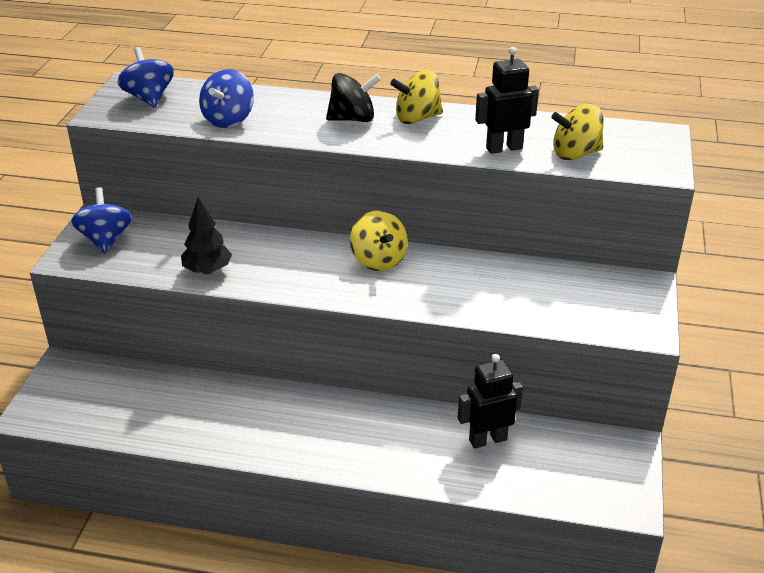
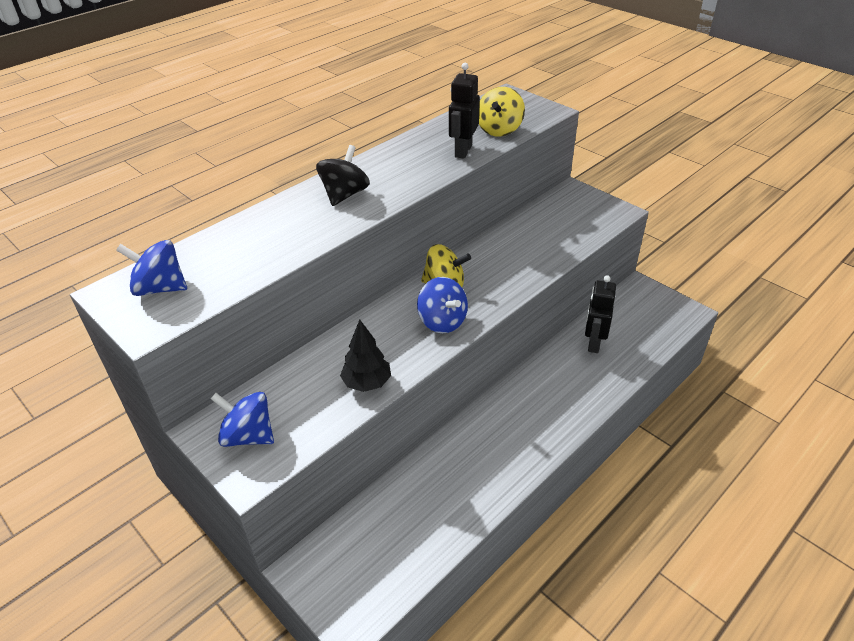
camera: 55 degrees left, 5 degrees up
blue spinning top [199,69,254,128] -> blue spinning top moved to [417,277,468,333]
yellow spinning top [390,70,443,124] -> none

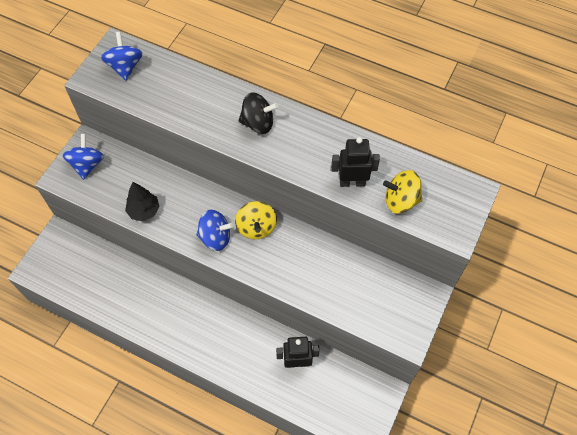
camera: 70 degrees right, 20 degrees up
blue spinning top [417,277,468,333] -> blue spinning top turned 120 degrees counterclockwise [196,210,234,251]

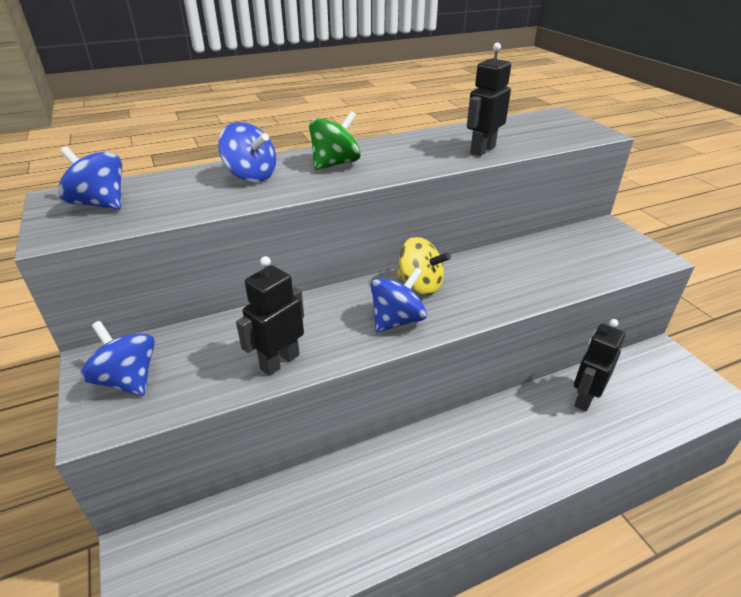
camera: 50 degrees left, 25 degrees down
black tree [125,182,160,221] -> black robot [236,256,304,376]
black spinning top [239,93,279,134] -> green spinning top [309,111,361,170]
yellow spinning top [383,170,422,214] -> none
none -> blue spinning top [218,122,276,182]

